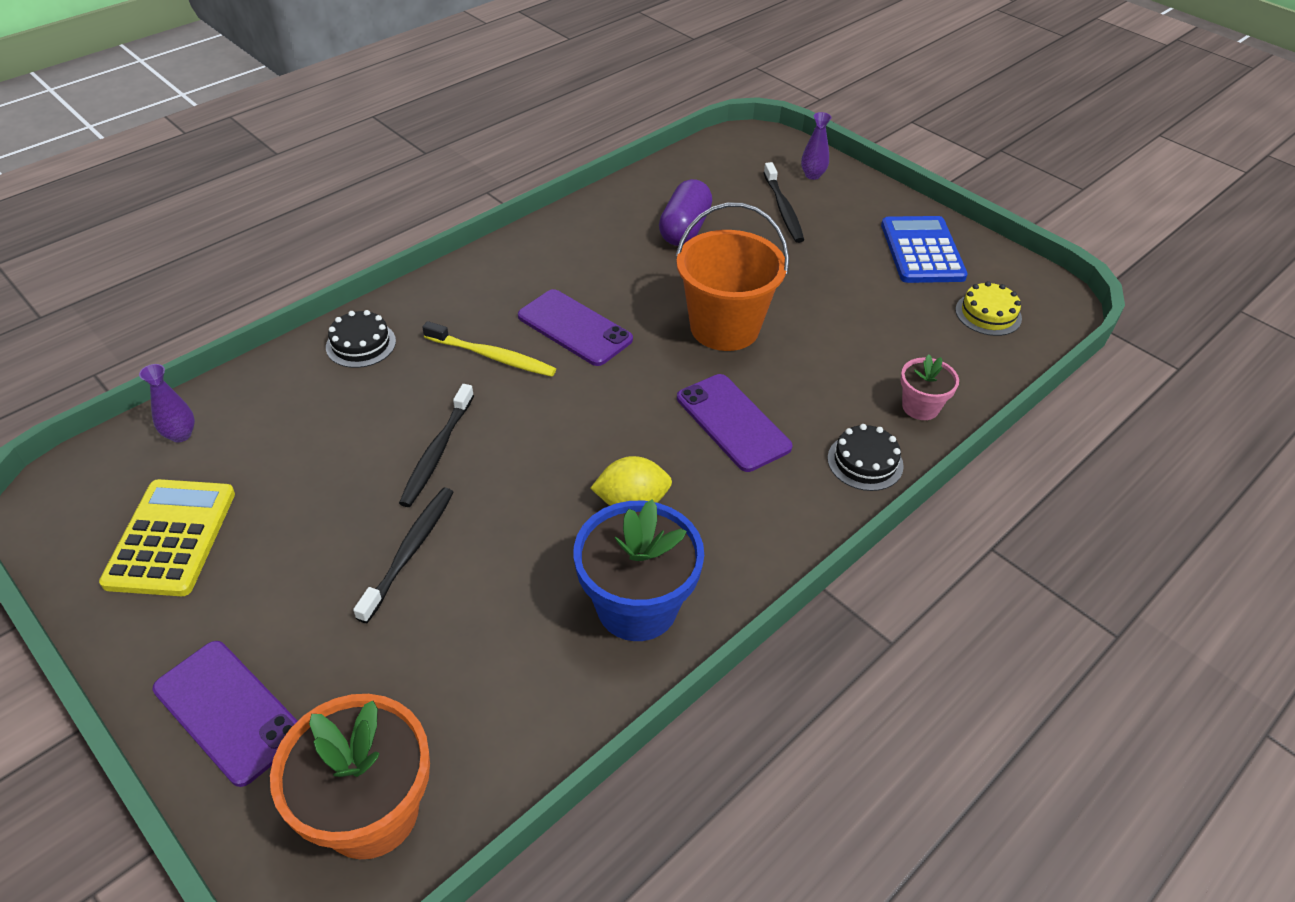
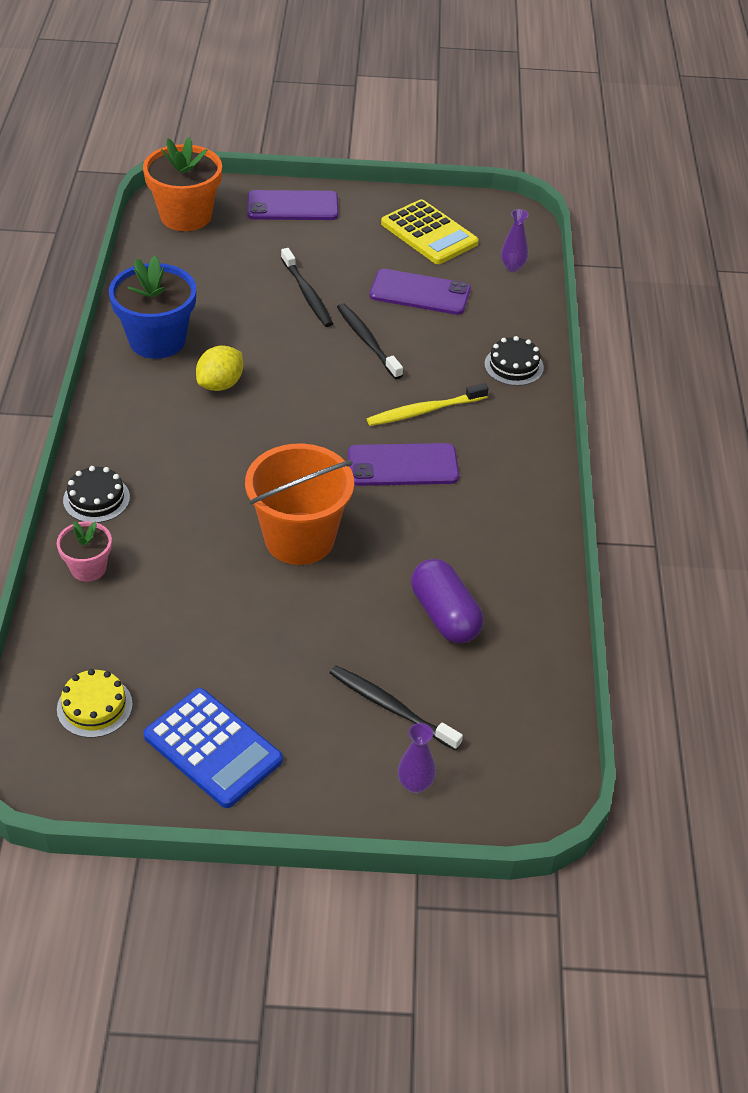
camera: 135 degrees right, 0 degrees up
purple phone [677,374,792,472] -> purple phone moved to [370,269,471,315]

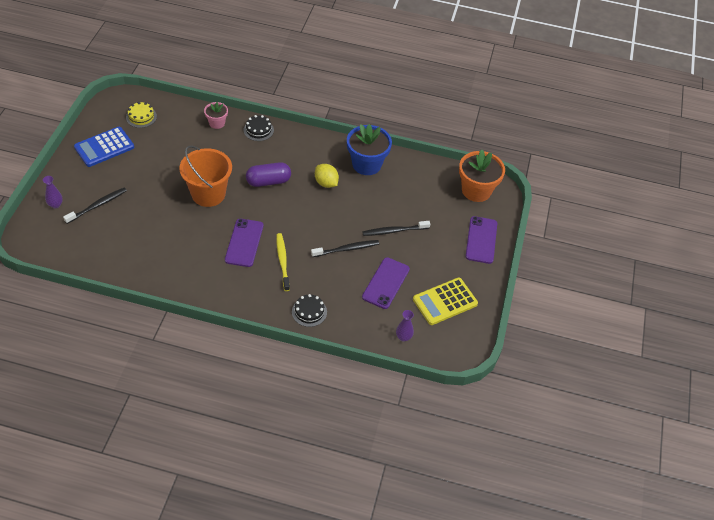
camera: 100 degrees right, 5 degrees up
purple capsule [411,559,483,643] -> purple capsule moved to [246,162,291,187]

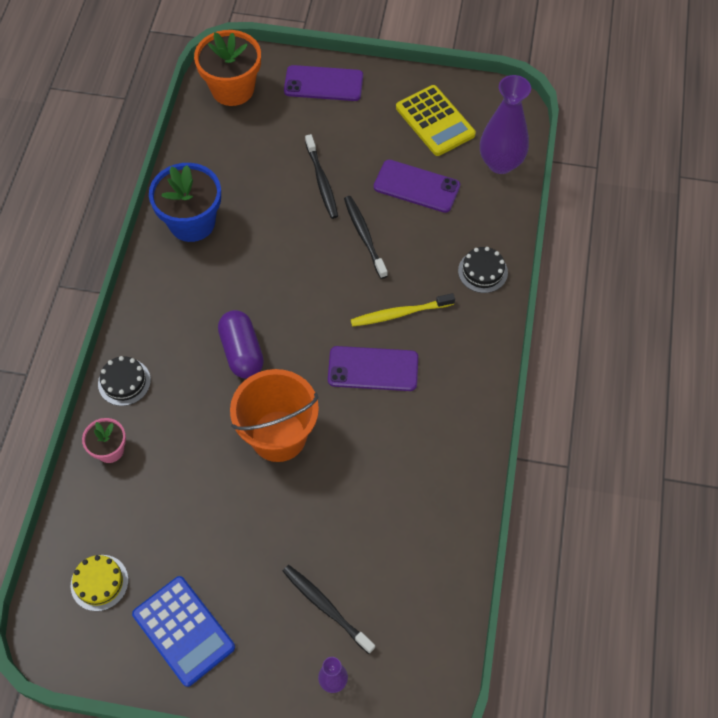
camera: 90 degrees left, 10 degrees up
yellow lemon [315,164,339,188] -> none
purple vase [396,310,414,342] -> purple vase [480,75,531,174], size x2.07

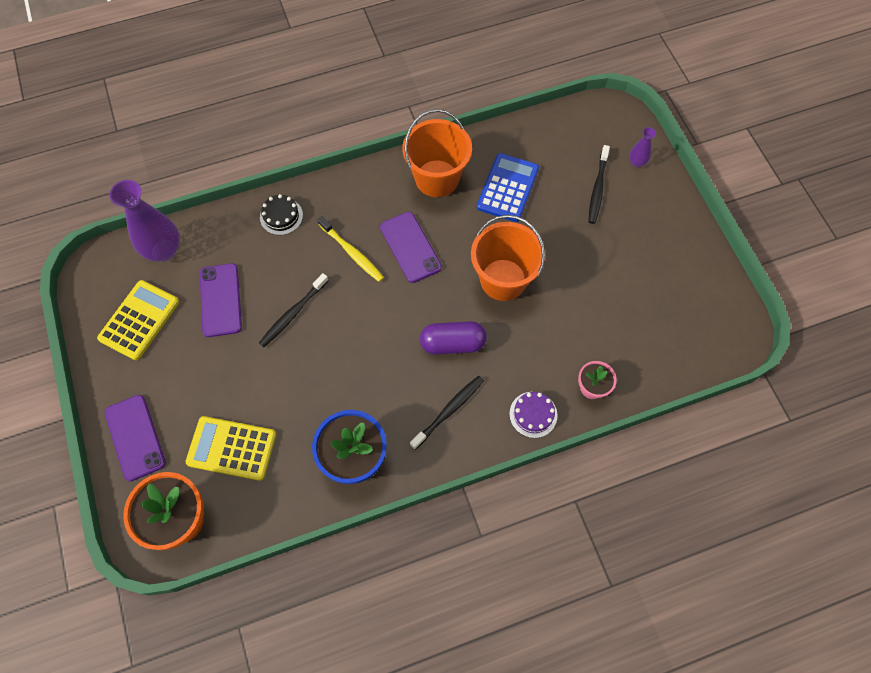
camera: 120 degrees left, 5 degrees up
yellow cake [71,555,128,611] -> none
black cake [98,356,151,406] -> purple cake [509,392,557,438]
blue calculator [132,576,235,687] -> blue calculator moved to [477,153,539,222]
purple capsule [218,310,264,379] -> purple capsule turned 45 degrees clockwise [420,321,487,355]
black toothbrush [305,134,338,219] -> black toothbrush moved to [410,376,484,450]
none -> yellow calculator [186,416,276,481]
none -> orange bucket [403,109,472,197]

